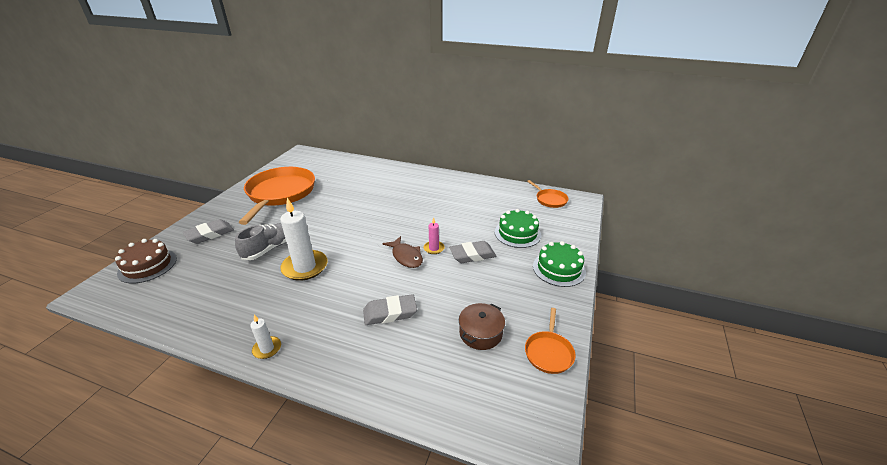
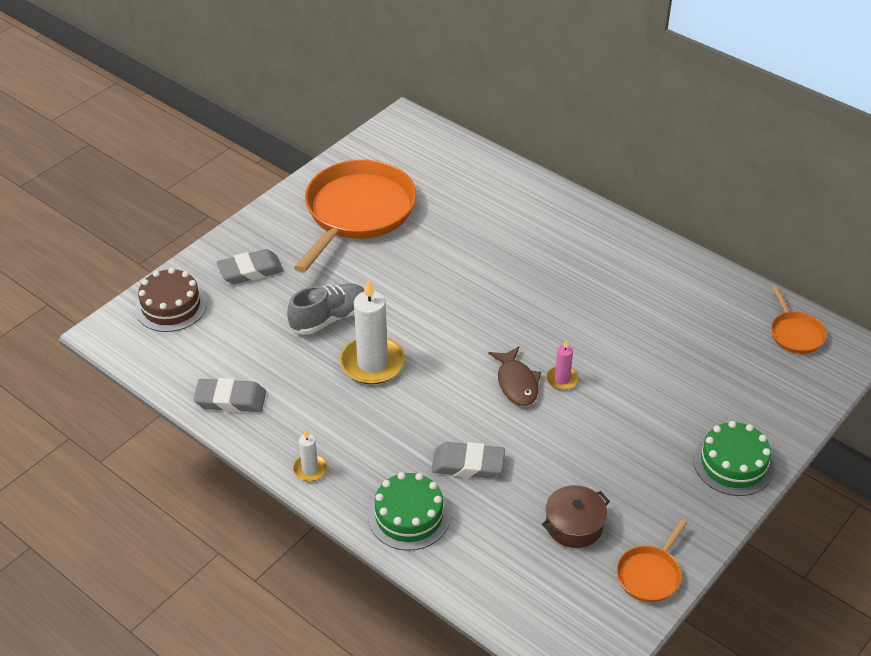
camera: 20 degrees right, 10 degrees up
grey eraser [449,241,496,263] -> grey eraser moved to [193,378,266,412]
green cake [495,209,541,248] -> green cake moved to [368,472,450,551]

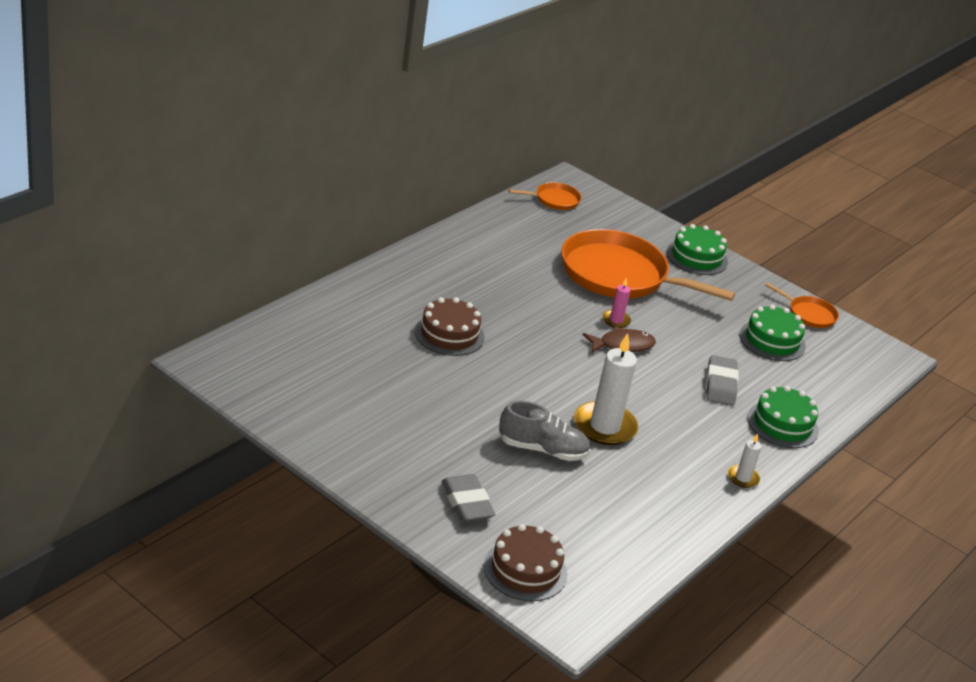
camera: 95 degrees left, 10 degrees down
grey eraser [193,378,266,412] -> none
grey shoe [287,283,364,335] -> grey shoe turned 135 degrees clockwise [499,401,591,461]
orange pan [294,160,416,273] -> orange pan moved to [561,229,735,301]
brown pot [542,485,610,548] -> green cake [739,305,806,361]
none -> brown cake [415,297,485,356]

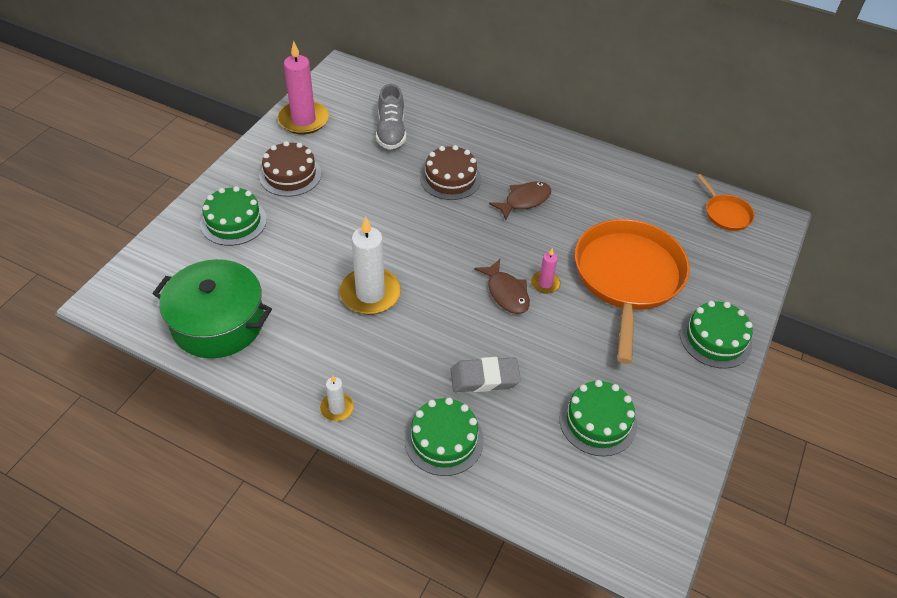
camera: 80 degrees right, 15 degrees up
grey eraser [442,474,495,522] -> green cake [200,186,267,246]
brown cake [484,524,567,601] -> brown cake moved to [259,141,321,197]
grey shoe [499,401,591,461] -> grey shoe moved to [376,84,406,150]
orange pan [765,283,839,328] -> none
none -> green pot [152,259,272,358]
none -> pink candle [277,41,329,134]
none -> brown fish [489,182,551,220]

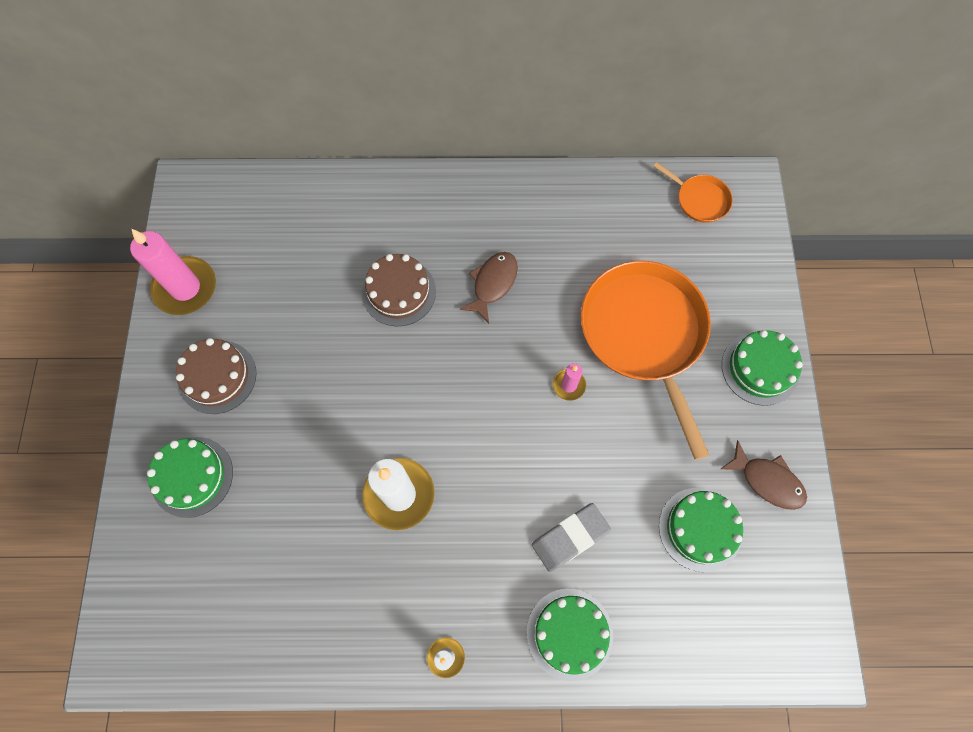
camera: 25 degrees left, 20 degrees up
green pot [152,259,272,358] -> none
grey shoe [376,84,406,150] -> none
brown fish [474,259,530,314] -> brown fish moved to [721,440,807,510]

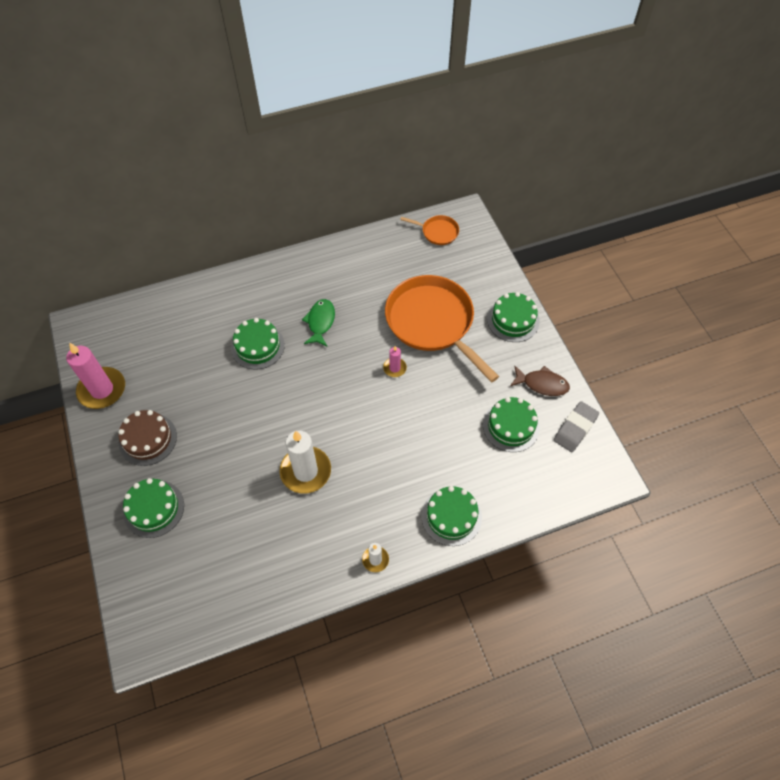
camera: 20 degrees left, 10 degrees down
brown cake [362,254,436,326] -> green cake [231,318,285,369]
brown fish [460,252,518,323] -> green fish [302,299,335,346]
grey eraser [532,503,611,572] -> grey eraser moved to [554,401,599,452]

